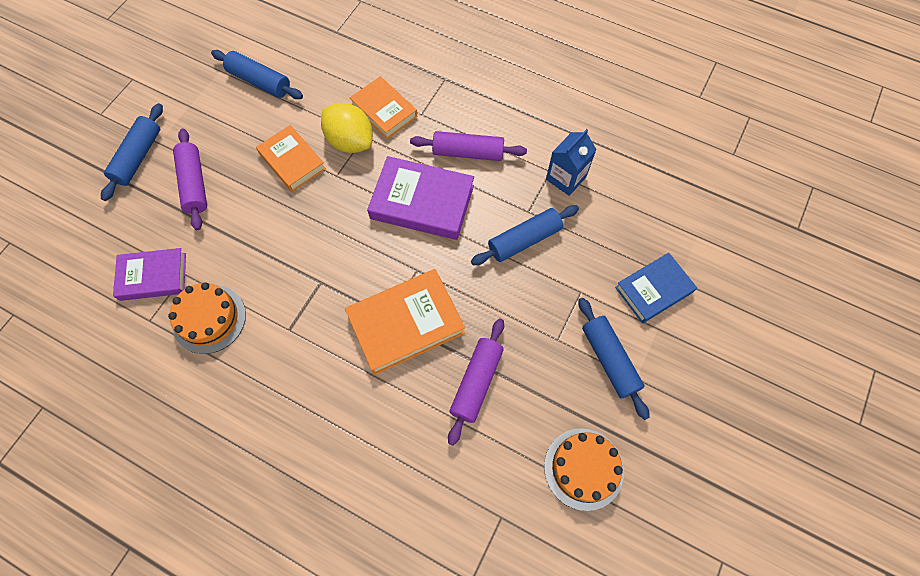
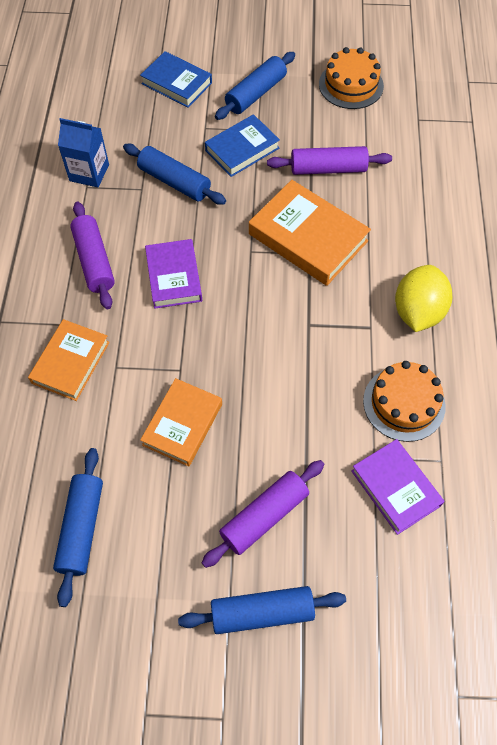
camera: 115 degrees left, 5 degrees down
yellow lemon [321,103,373,153] -> yellow lemon moved to [395,265,452,332]
purple book [367,156,474,240] -> purple book [145,239,202,309], size x0.66
none -> blue book [205,114,280,177]

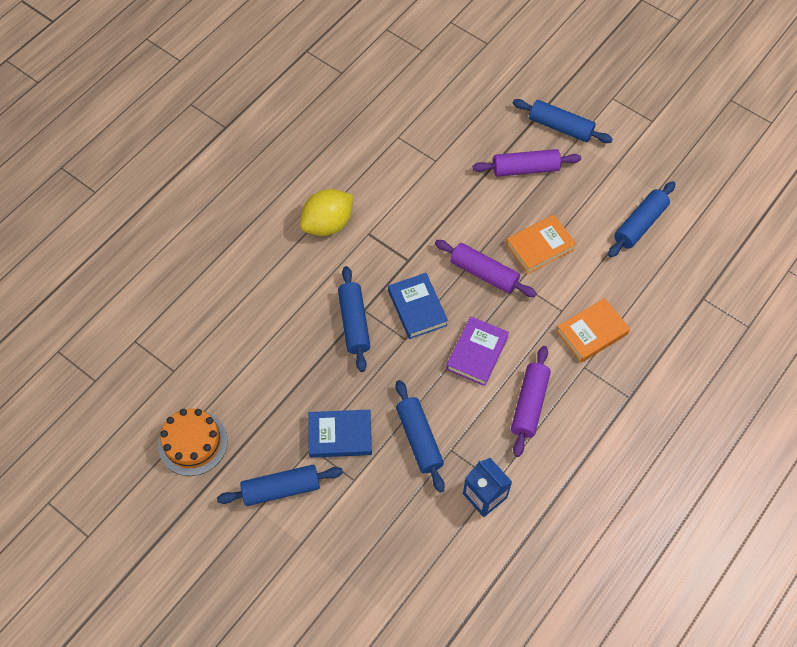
camera: 145 degrees left, 0 degrees up
blue book [140,51,212,108] -> blue book moved to [388,273,448,339]
orange book [249,180,371,286] -> blue rolling pin [338,266,370,372]
purple rolling pin [267,146,392,175] -> purple rolling pin moved to [435,240,537,297]
purple book [351,439,445,535] -> none
orange cake [363,361,446,442] -> none

